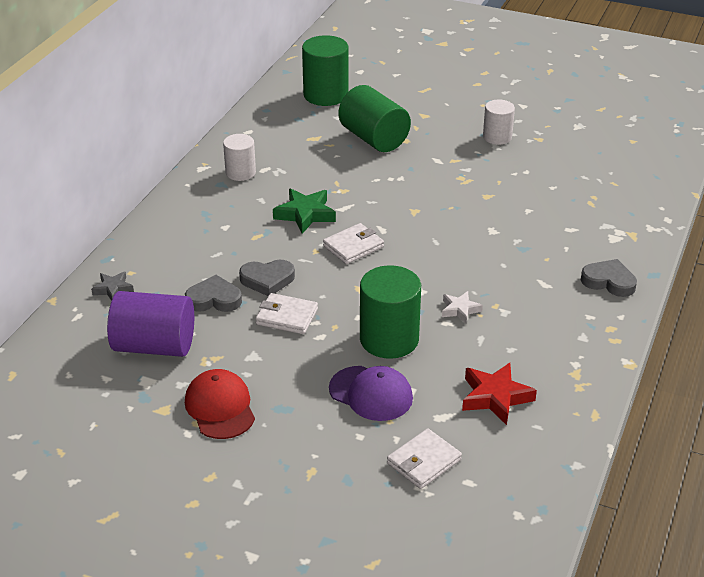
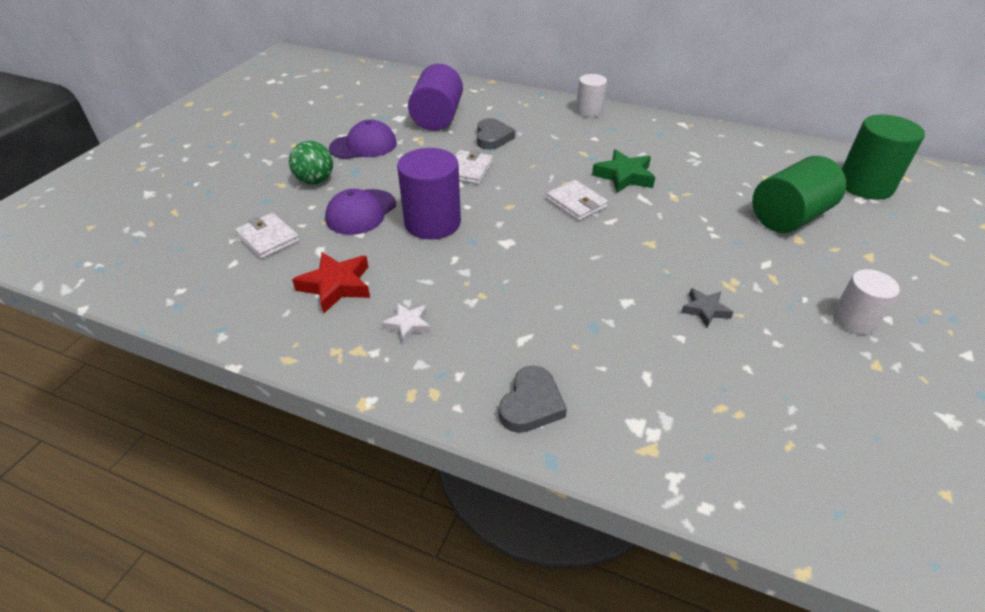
camera: 90 degrees right, 5 degrees up
grey star [91,271,134,301] -> grey star moved to [681,288,733,327]
red cap [185,369,255,439] -> purple cap [329,120,397,159]
white cylinder [223,134,256,181] -> white cylinder moved to [576,74,607,117]
grey heart [239,260,295,296] -> none
green cylinder [360,265,421,359] -> purple cylinder [397,148,461,239]
white star [442,291,483,323] -> white star moved to [381,303,431,344]
none -> green ball [289,141,333,184]

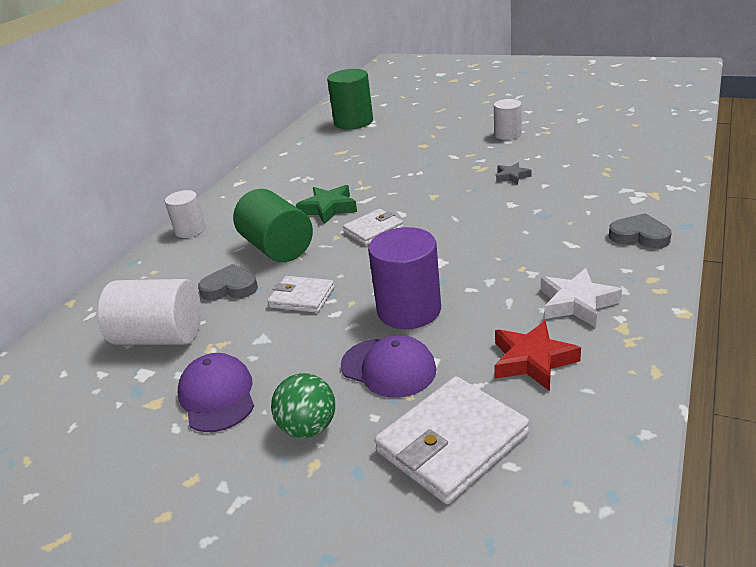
camera: 85 degrees left, 10 degrees down
white wallet [235,213,300,259] -> white wallet [374,376,529,504], size x1.66
white star [381,303,431,344] -> white star [541,268,622,328], size x1.65
purple cylinder [408,64,463,131] -> white cylinder [98,279,201,345]
green cylinder [752,156,846,233] -> green cylinder moved to [233,189,313,262]

